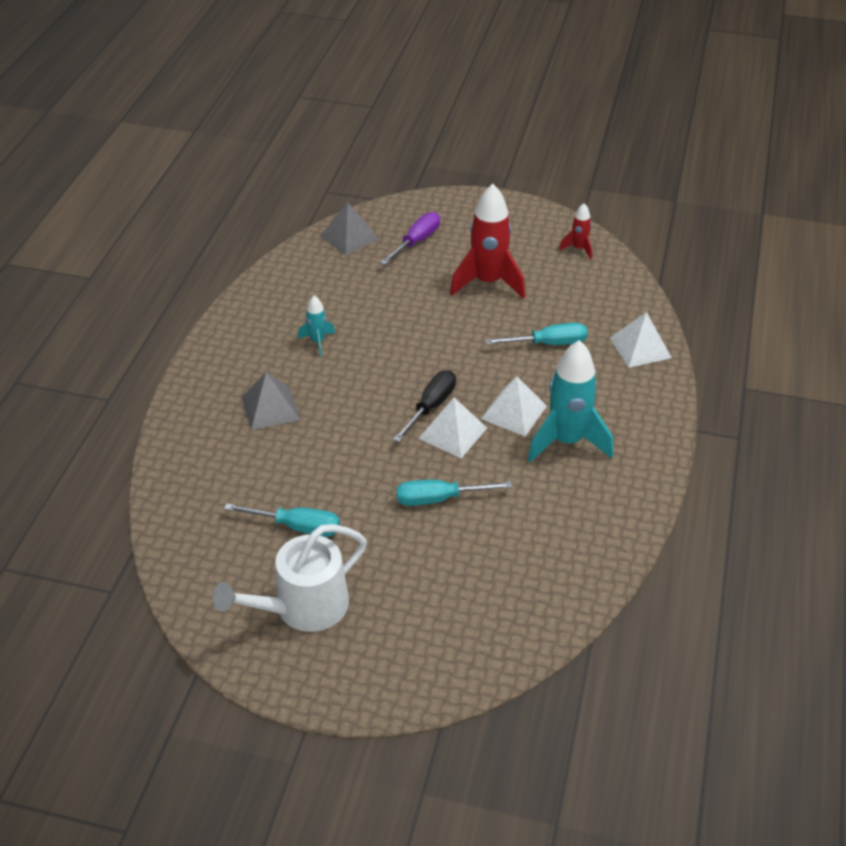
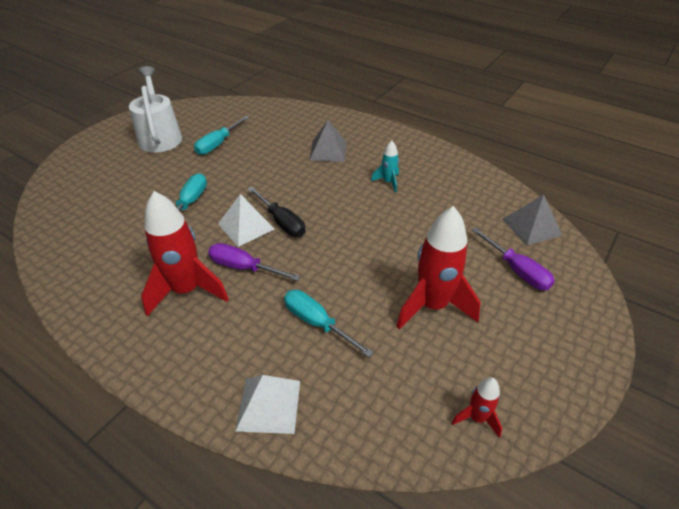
camera: 110 degrees right, 0 degrees up
white pyramid [481,376,547,436] -> purple screwdriver [208,243,301,281]
turquoise screwdriver [486,323,588,345] -> turquoise screwdriver turned 120 degrees clockwise [284,290,374,357]
turquoise rocket [528,340,613,462] -> red rocket [141,191,229,316]

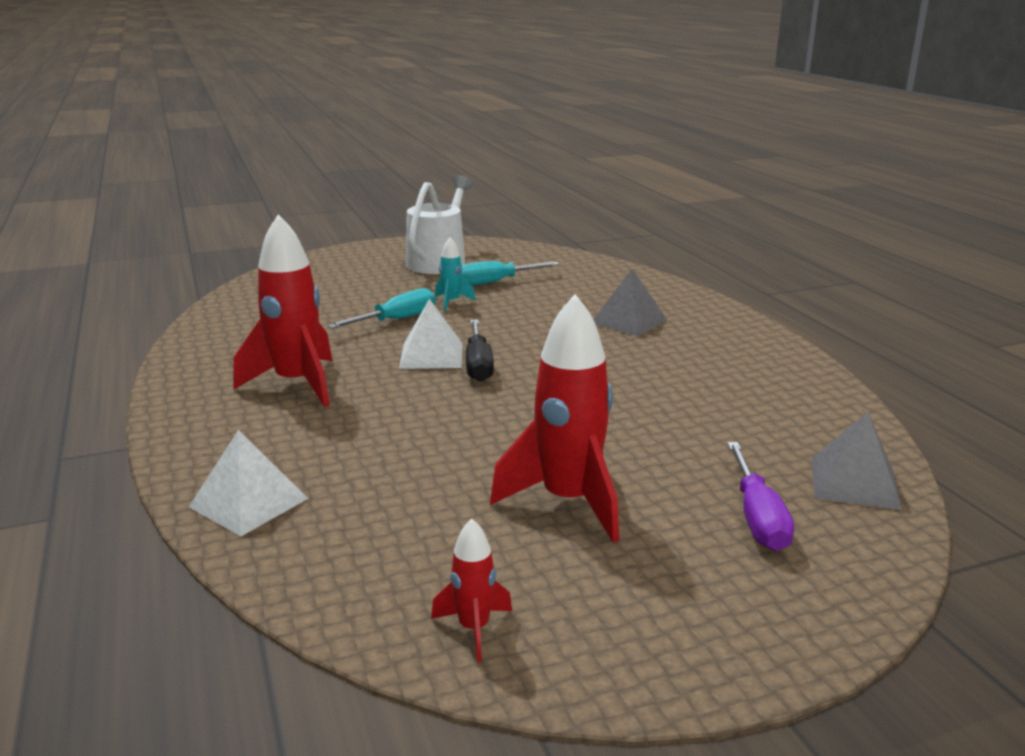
camera: 35 degrees right, 20 degrees down
purple screwdriver [208,243,301,281] -> none
turquoise screwdriver [284,290,374,357] -> none
turquoise rocket [371,141,399,193] -> turquoise rocket moved to [435,237,476,311]

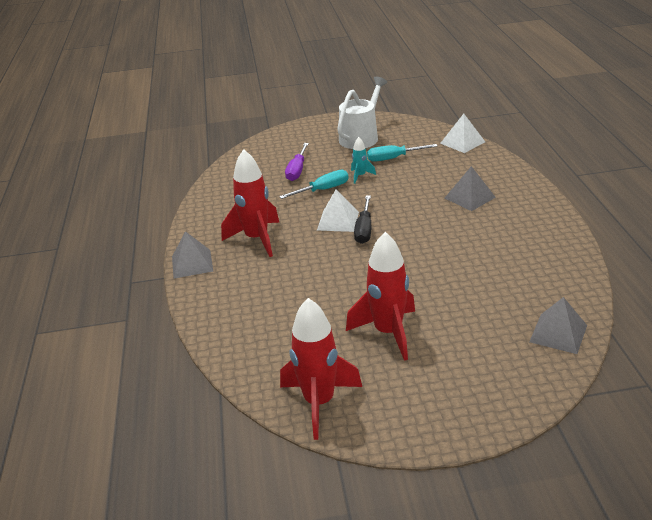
camera: 15 degrees right, 10 degrees up
white pyramid [189,430,309,536] -> white pyramid moved to [440,114,485,153]
red rocket [431,519,512,662] -> red rocket [280,298,362,440], size x2.06
purple screwdriver [727,442,794,551] -> purple screwdriver moved to [285,143,309,181]
none -> grey pyramid [172,231,213,278]

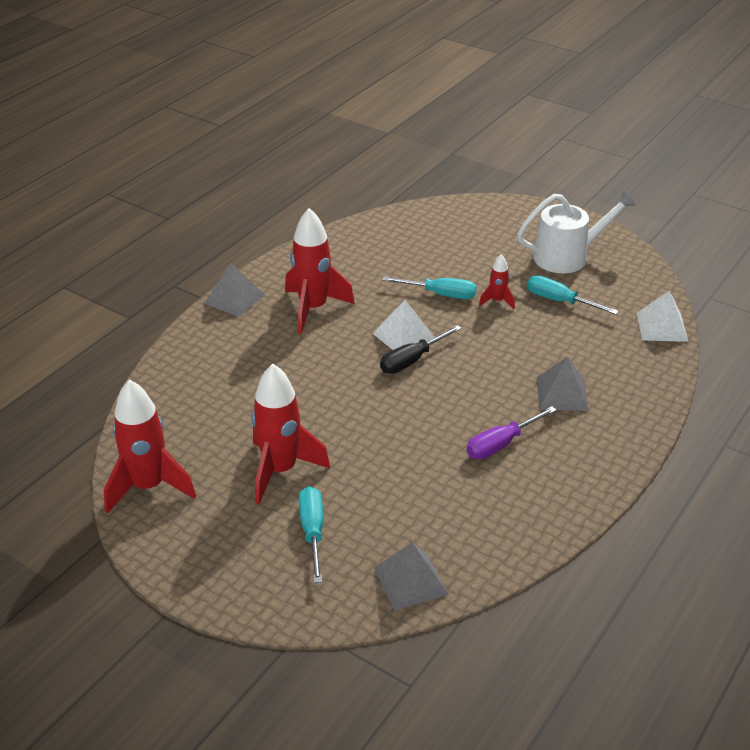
camera: 40 degrees right, 5 degrees up
purple screwdriver [285,143,309,181] -> purple screwdriver moved to [467,406,557,459]
turquoise rocket [351,137,376,184] -> red rocket [479,254,515,309]
none -> turquoise screwdriver [299,486,323,583]

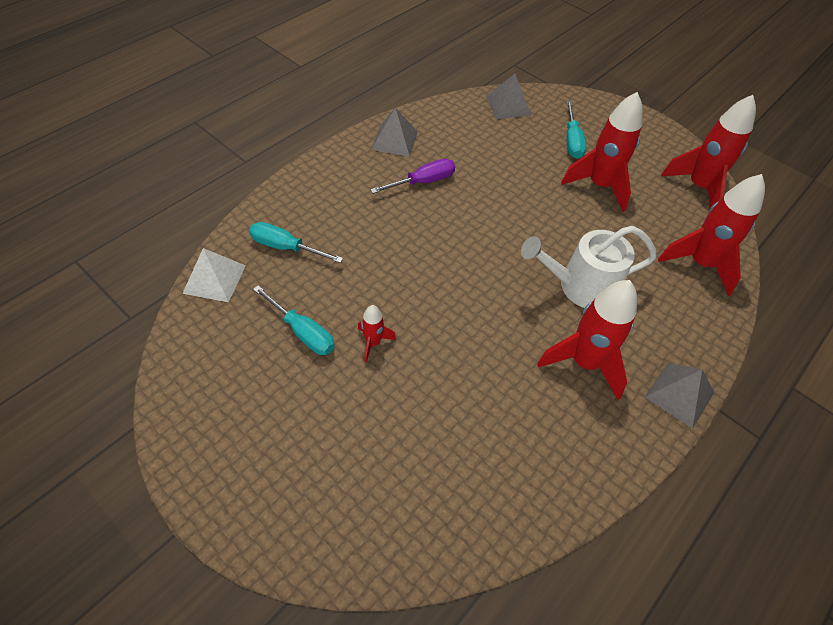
camera: 175 degrees left, 15 degrees up
white pyramid [373,300,435,350] -> none
black screwdriver [380,325,462,374] -> none
turquoise screwdriver [382,276,477,299] -> turquoise screwdriver moved to [249,222,343,263]
white watering can [517,190,636,273] -> white watering can moved to [521,226,657,308]
grey pyramid [537,356,589,411] -> grey pyramid moved to [371,108,418,157]
none -> red rocket [658,174,765,296]

